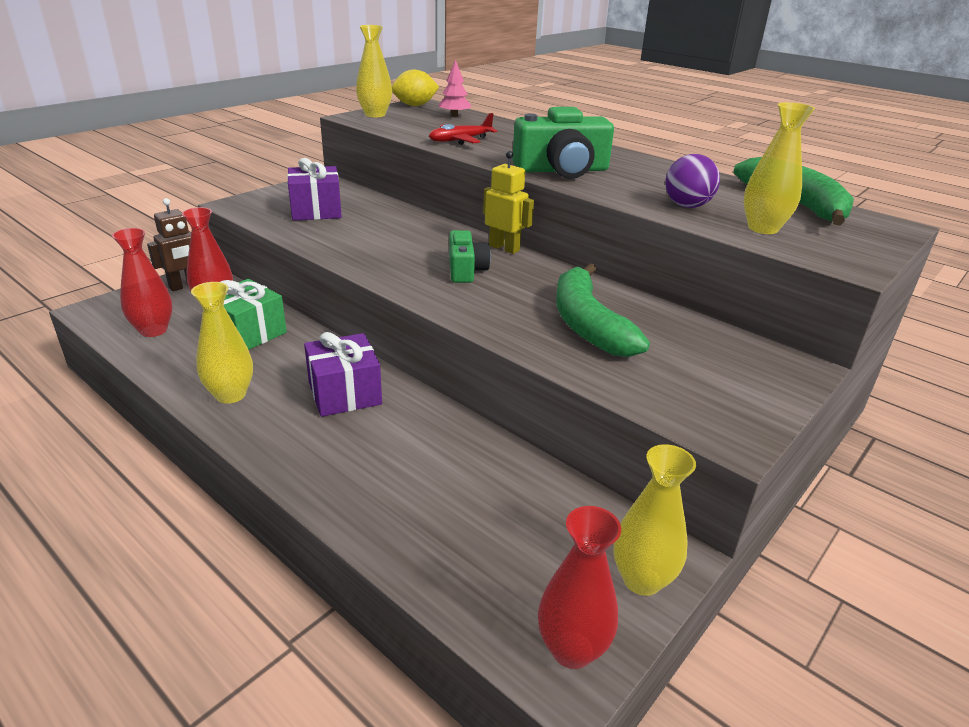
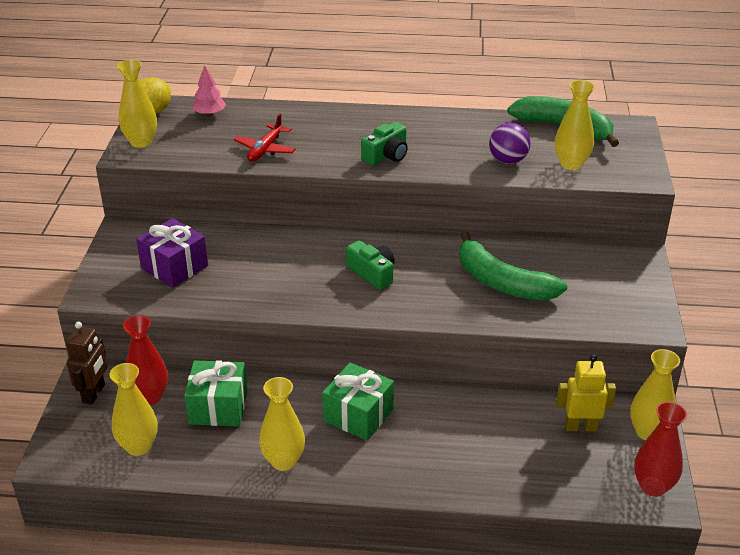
camera: 35 degrees left, 5 degrees up
red vase [112,228,173,337] -> yellow vase [109,363,158,456]
purple gift [304,332,382,417] -> green gift [322,362,394,441]
yellow robot [483,151,534,254] -> yellow robot moved to [556,354,616,431]
green camera [512,107,614,179] -> green camera [361,122,408,165], size x0.61

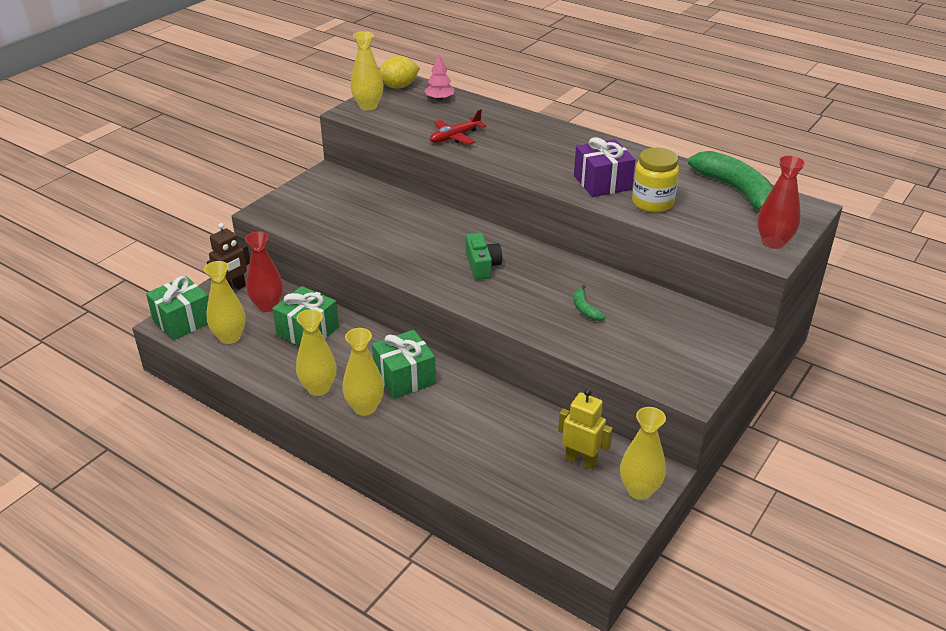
camera: 30 degrees right, 0 degrees up
purple gift [136,218,208,288] -> purple gift moved to [574,137,635,197]
green camera [361,122,408,165] -> none
green banana [459,231,567,301] -> green banana [574,285,605,321], size x0.44
purple ball [489,123,531,164] -> yellow jar [632,148,679,213]
yellow vase [555,80,595,170] -> yellow vase moved to [342,328,384,416]
red vase [634,402,687,497] -> red vase moved to [757,155,806,249]
none -> green gift [146,276,208,340]

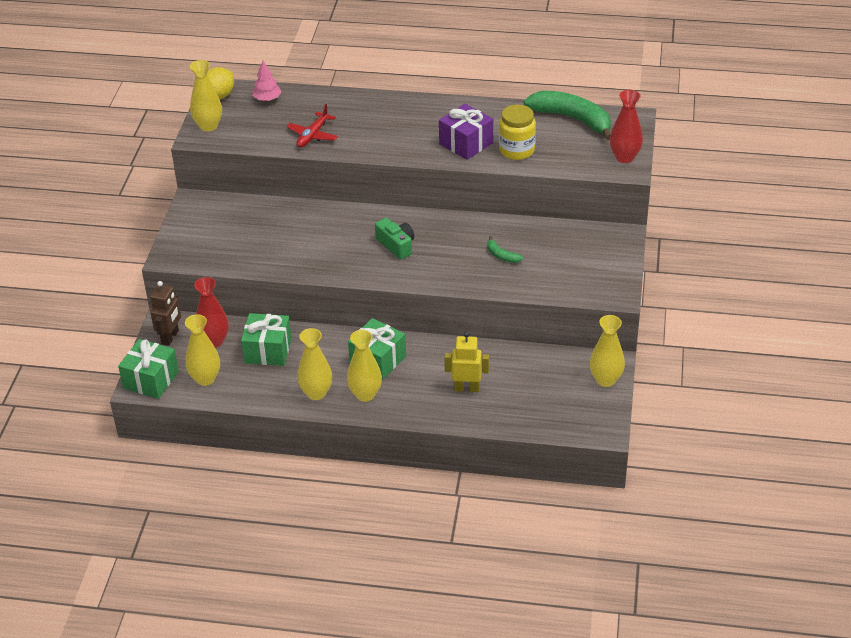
camera: 25 degrees left, 5 degrees up
yellow robot [558,389,613,470] -> yellow robot moved to [444,332,489,392]

